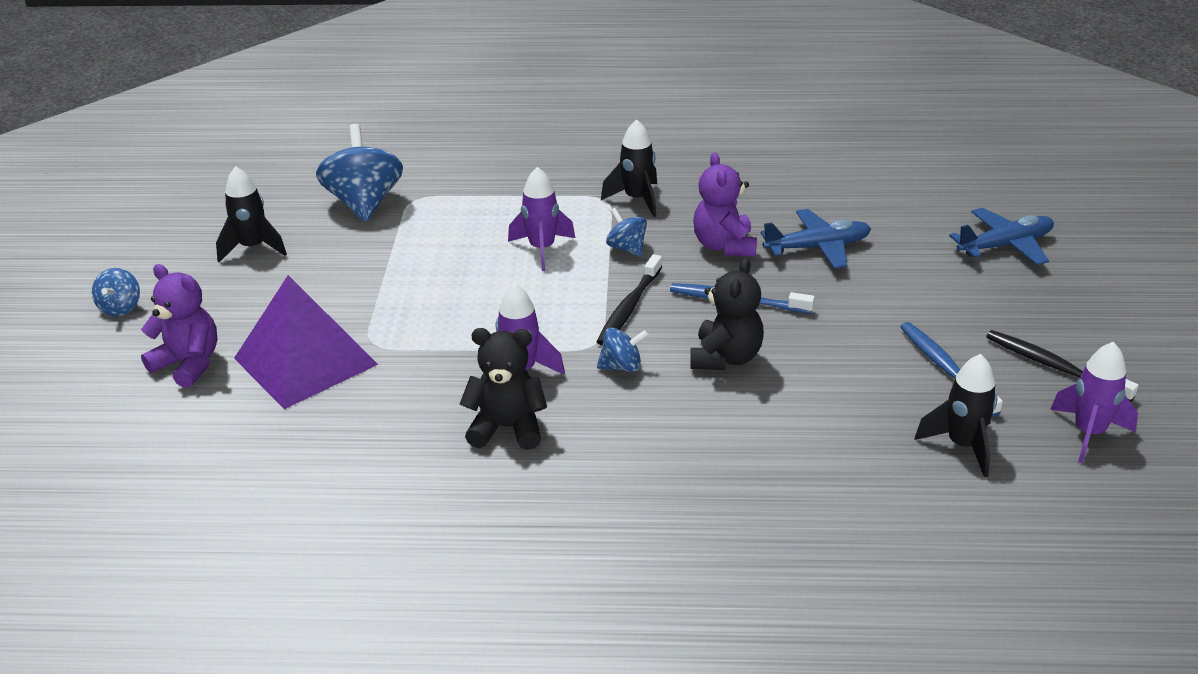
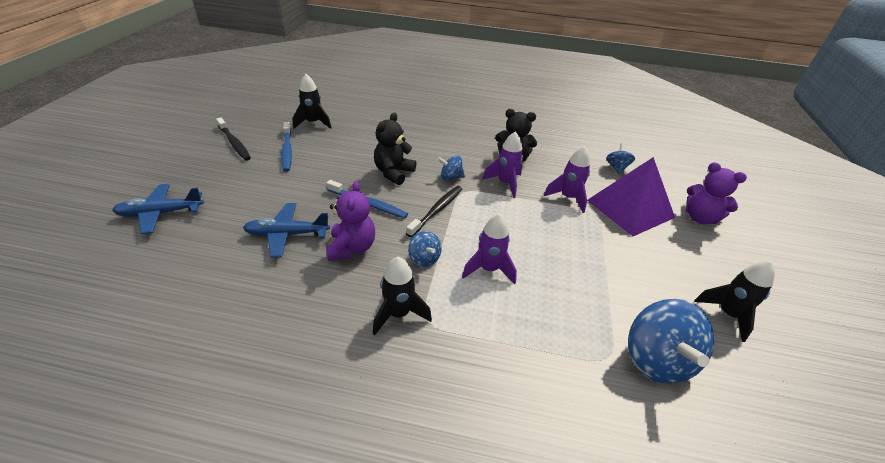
camera: 175 degrees left, 5 degrees up
blue spinning top [92,268,140,316] -> blue spinning top moved to [606,143,635,174]
purple rocket [1050,342,1138,463] -> purple rocket moved to [544,146,590,213]

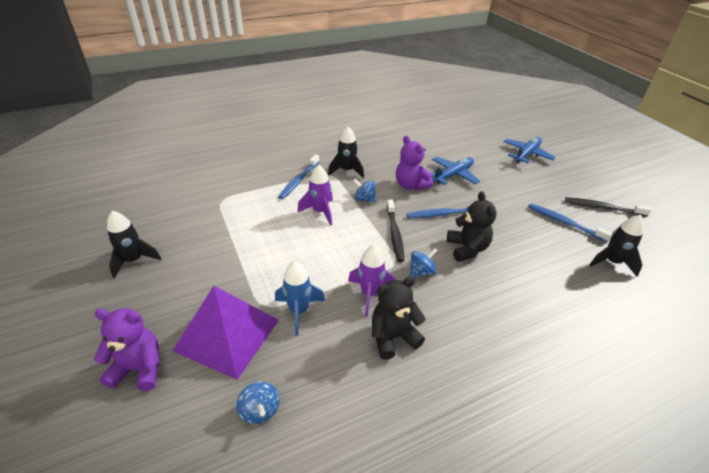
camera: 145 degrees right, 0 degrees up
purple rocket [544,146,590,213] -> blue rocket [275,261,325,336]
blue spinning top [628,299,715,384] -> none
none -> blue toothbrush [278,154,320,199]

